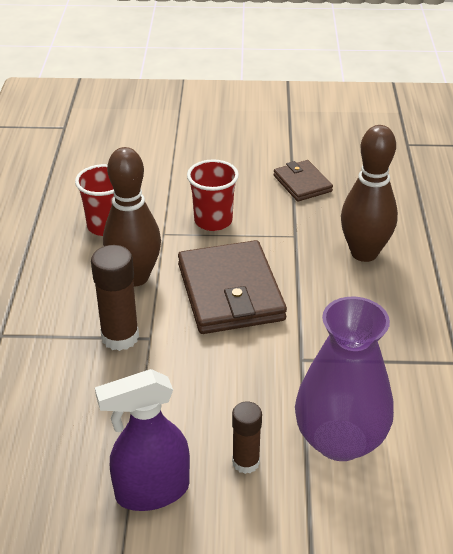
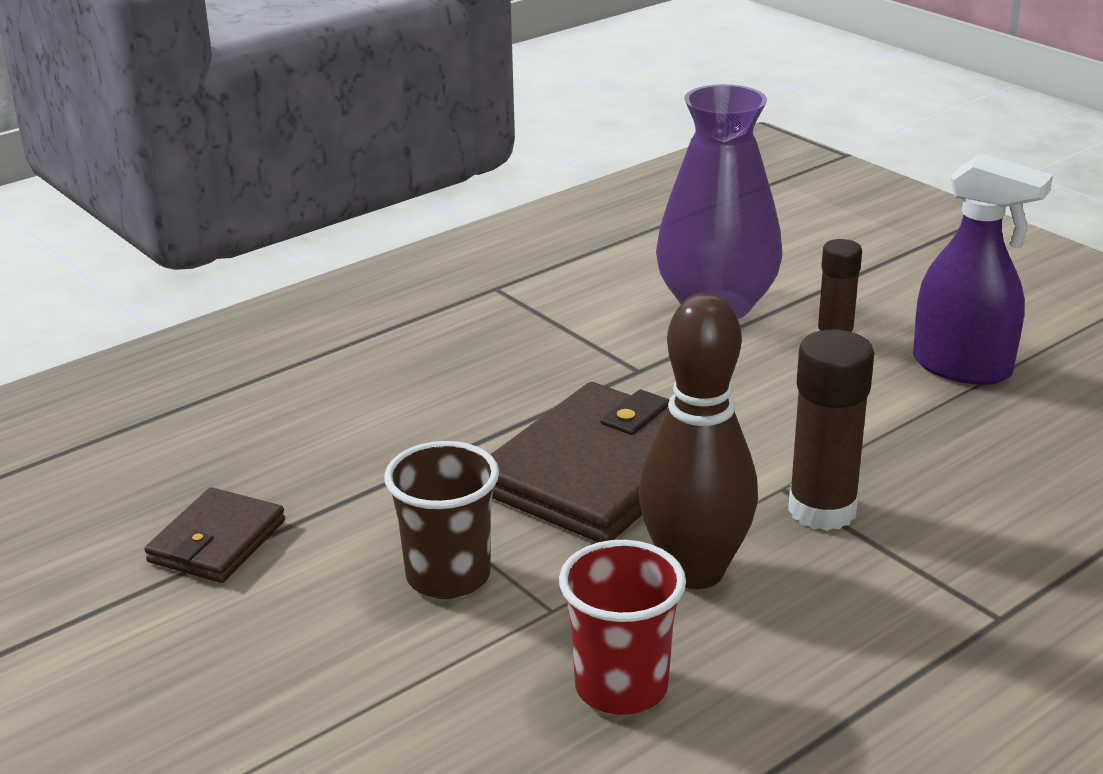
camera: 130 degrees left, 10 degrees down
red cup [187,160,239,231] -> brown cup [384,441,499,599]
brown bowling pin [341,125,398,262] -> none

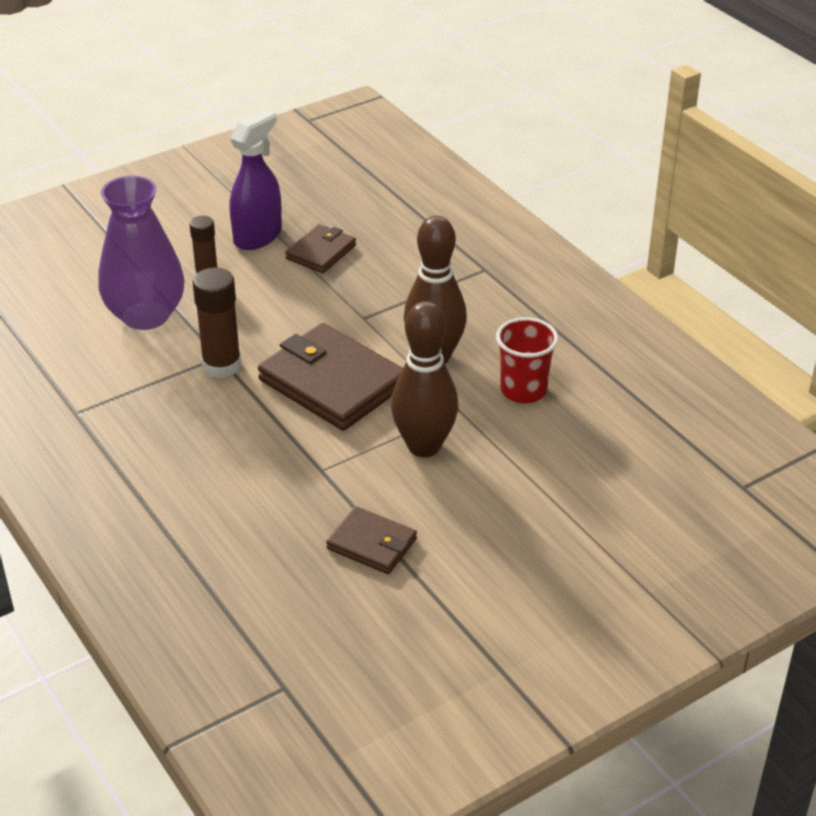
camera: 85 degrees left, 10 degrees up
brown cup [384,441,499,599] -> brown bowling pin [391,301,458,457]
brown glue stick [788,330,874,531] -> brown glue stick moved to [193,268,241,378]
none -> brown wallet [285,224,356,273]

